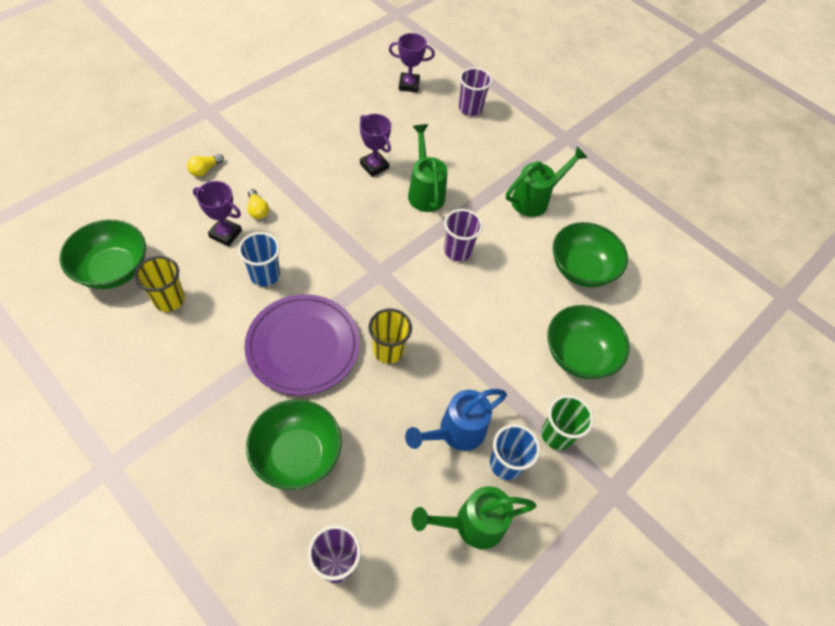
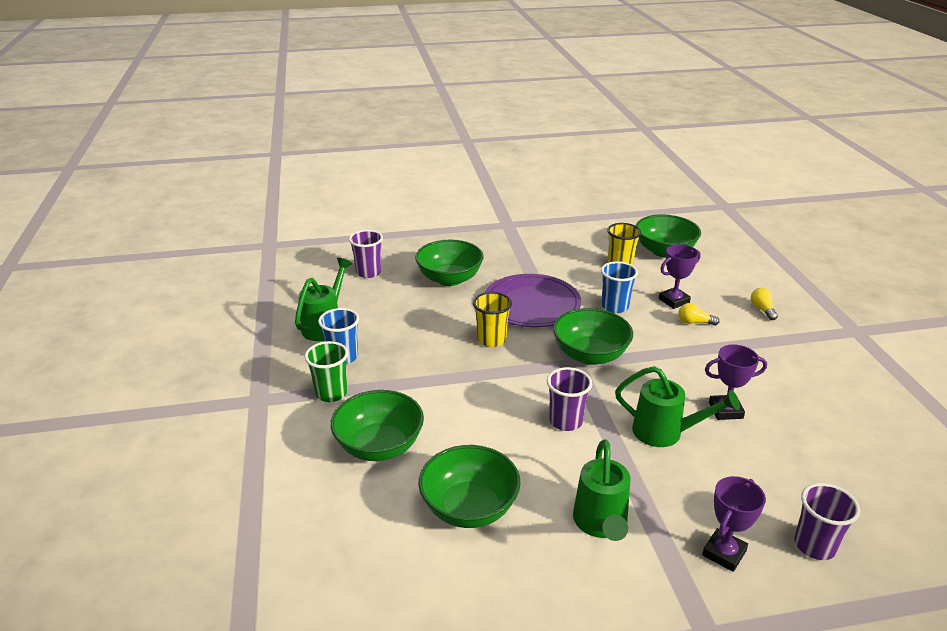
camera: 130 degrees right, 25 degrees down
purple trophy [389,33,435,93] -> purple trophy moved to [702,476,766,572]
blue watering can [405,389,507,451] -> none
none -> green bowl [553,308,633,365]

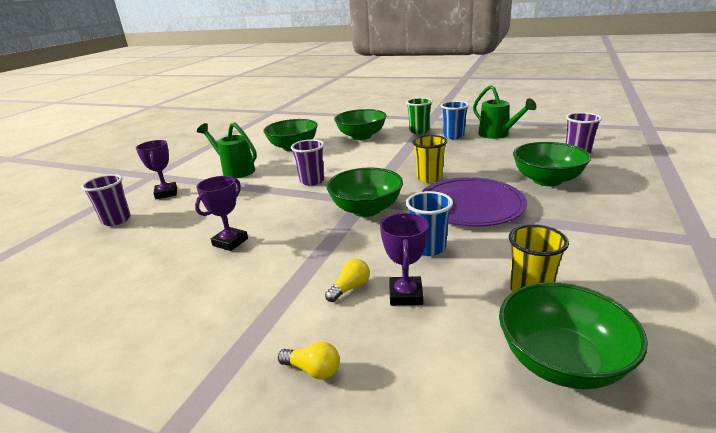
camera: 125 degrees right, 5 degrees down
green watering can [615,366,740,447] -> none

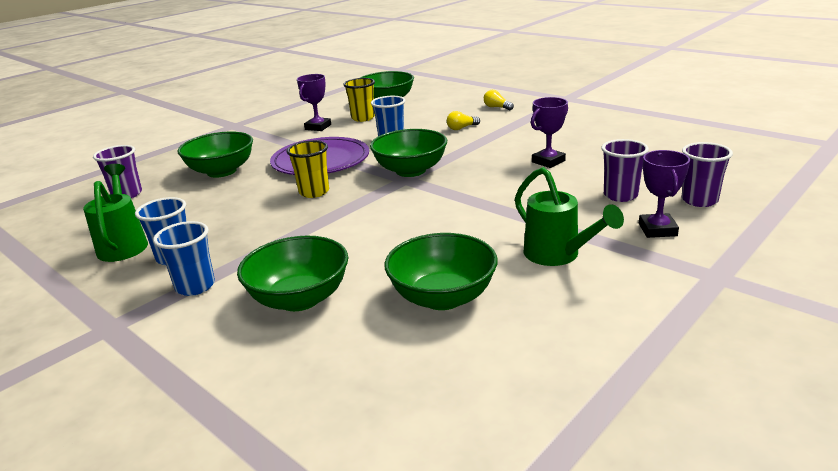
camera: 160 degrees left, 0 degrees up
purple cup [291,139,324,186] -> purple cup moved to [601,139,649,202]
purple trophy [380,213,429,306] -> purple trophy moved to [297,74,331,131]
green cup [406,98,433,134] -> blue cup [153,221,215,296]

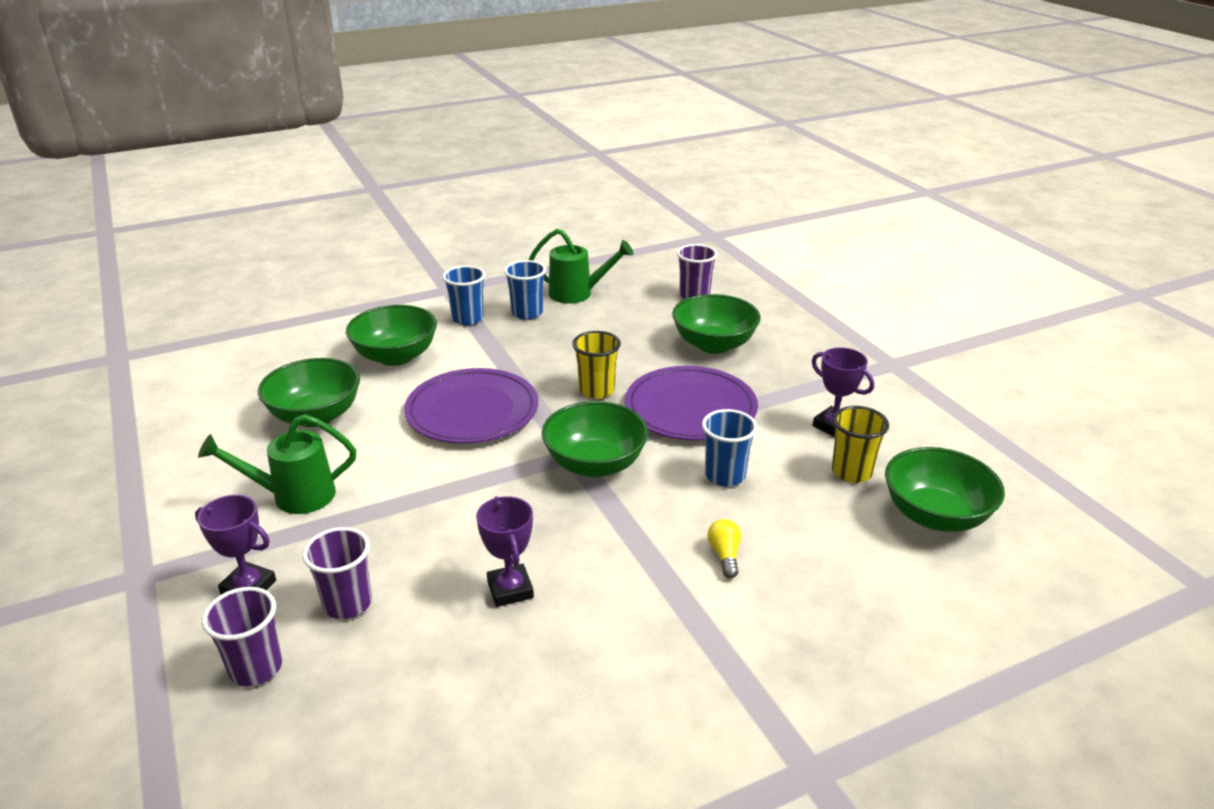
camera: 110 degrees right, 5 degrees up
yellow light bulb [484,90,514,110] -> none
none -> purple plate [404,368,538,444]

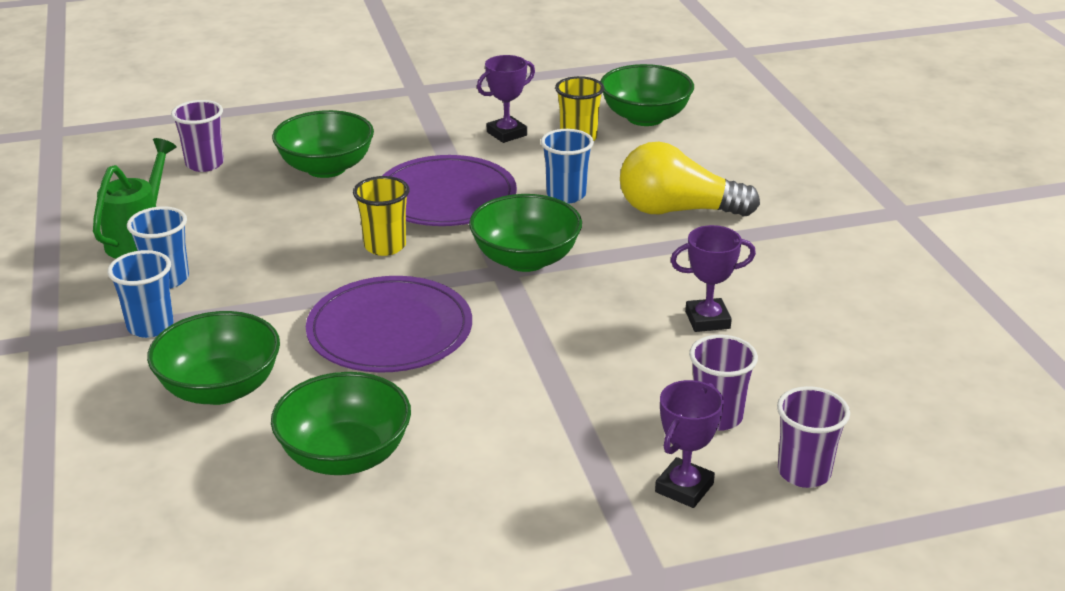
camera: 80 degrees left, 0 degrees up
green watering can [198,414,356,514] -> none
yellow light bulb [708,519,741,578] -> yellow light bulb [620,142,760,216], size x2.41

